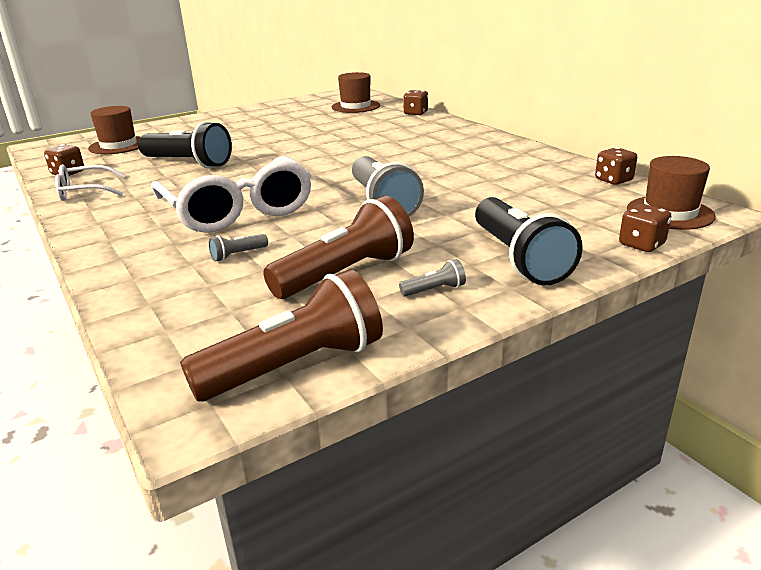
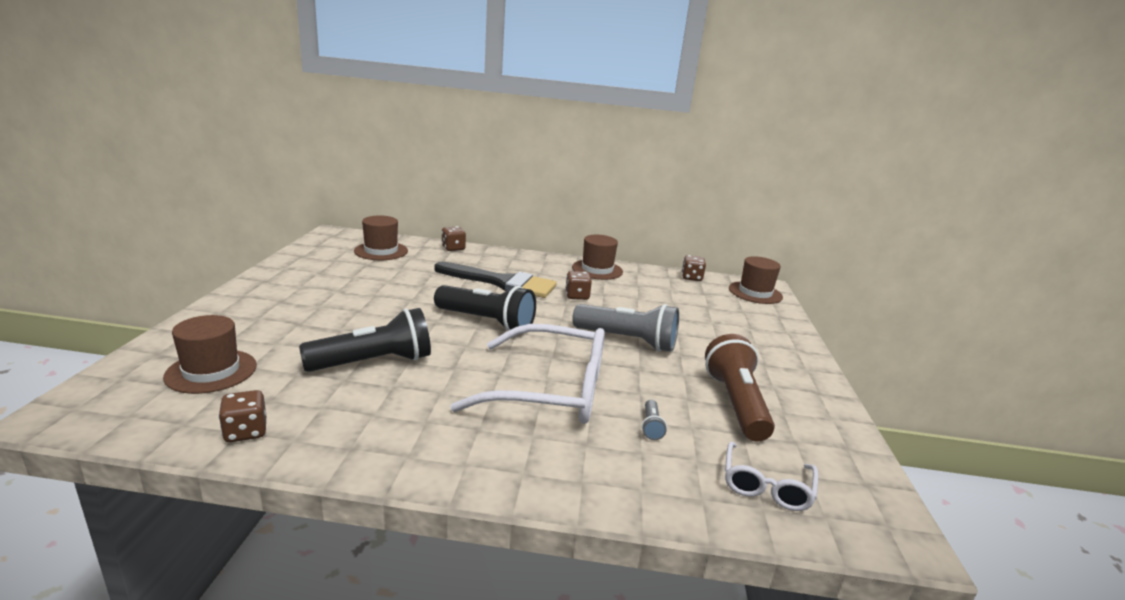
camera: 55 degrees left, 5 degrees down
white glasses [55,164,125,201] -> white glasses moved to [725,441,819,511]
brown flashlight [180,269,383,401] -> none
grey flashlight [399,259,466,297] -> none
black flashlight [475,197,583,286] -> black flashlight moved to [434,285,536,331]
brown dice [619,204,671,252] -> brown dice moved to [565,271,592,300]
none -> black brush [434,261,557,298]
none -> brown hat [572,235,623,280]

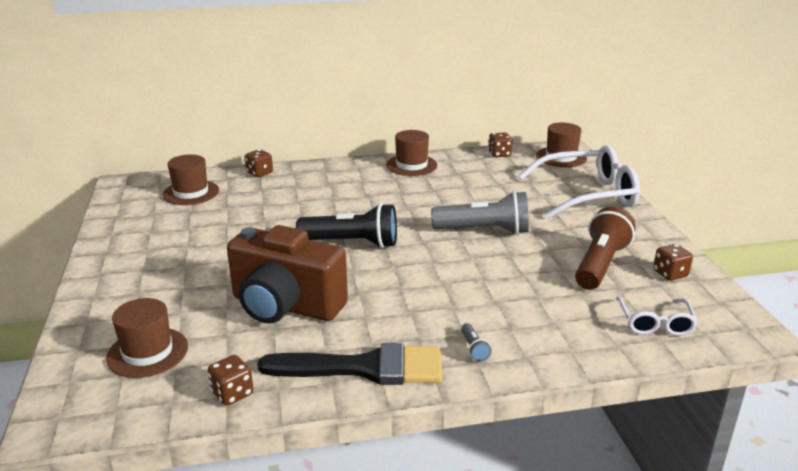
camera: 15 degrees left, 5 degrees up
black flashlight [299,308,431,372] -> brown camera [227,225,348,324]
black brush [434,261,557,298] -> black brush moved to [257,343,442,385]
white glasses [450,324,605,424] -> white glasses moved to [518,145,640,219]
brown dice [565,271,592,300] -> brown dice moved to [653,244,693,280]
grey flashlight [642,400,667,440] -> grey flashlight moved to [461,323,492,362]
brown flashlight [705,334,775,441] -> brown flashlight turned 45 degrees clockwise [575,207,636,290]

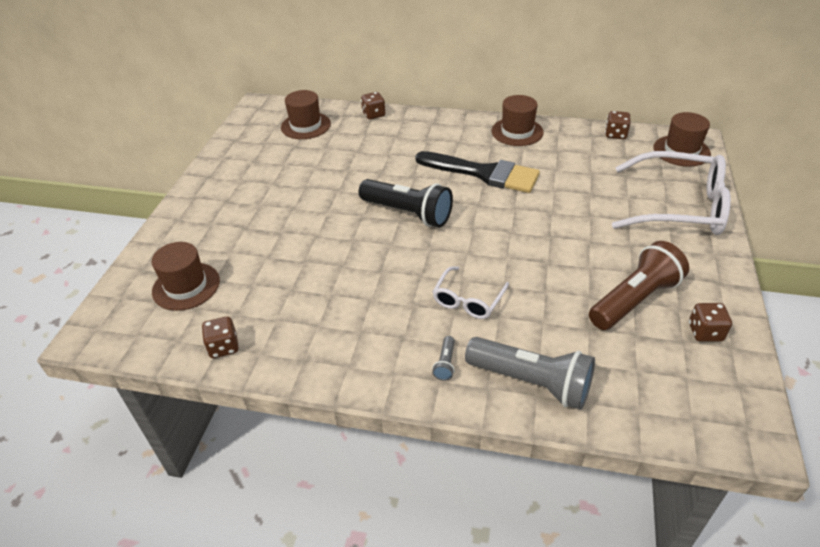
camera: 25 degrees right, 15 degrees up
brown camera [227,225,348,324] -> none
black brush [257,343,442,385] -> black brush moved to [415,151,540,193]
grey flashlight [431,191,529,235] -> grey flashlight moved to [465,337,595,410]
white glasses [616,296,698,336] -> white glasses moved to [433,266,509,319]

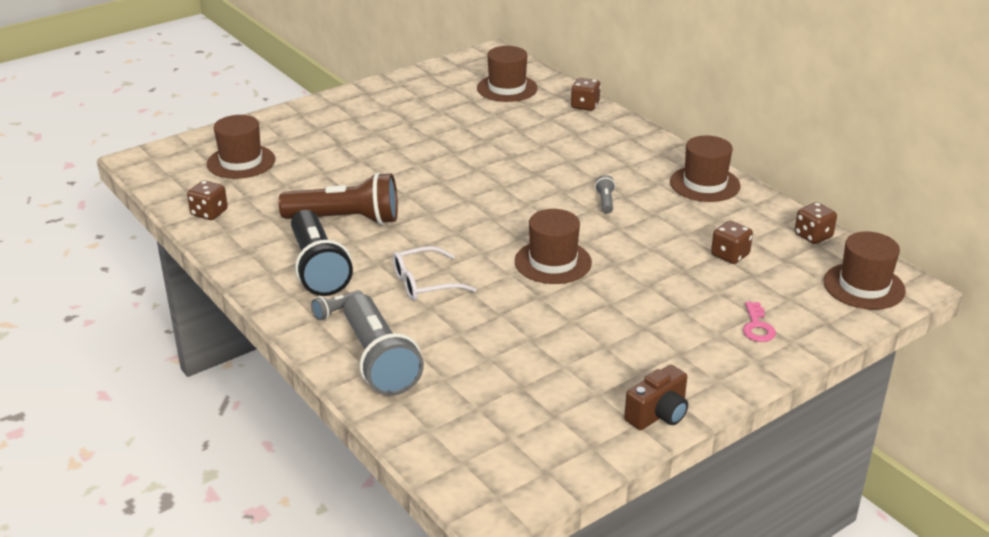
camera: 40 degrees right, 10 degrees down
black flashlight [359,179,453,227] -> black flashlight moved to [291,210,353,296]
black brush [415,151,540,193] -> grey flashlight [595,175,615,214]
brown flashlight [589,241,689,330] -> brown flashlight moved to [279,172,398,225]
white glasses [612,151,731,235] -> pink key [743,302,776,342]
brown dice [689,303,732,342] -> brown dice moved to [711,221,753,264]
none -> brown hat [515,209,592,284]
none -> brown camera [624,365,688,430]

